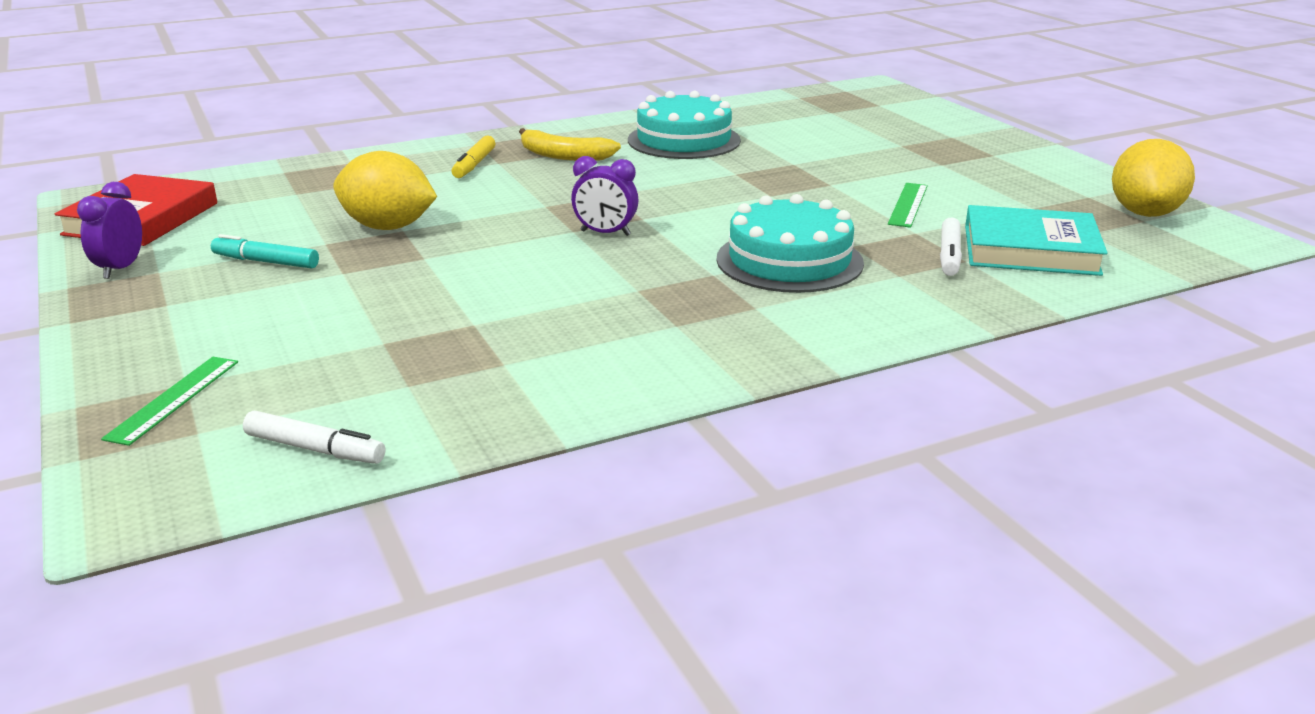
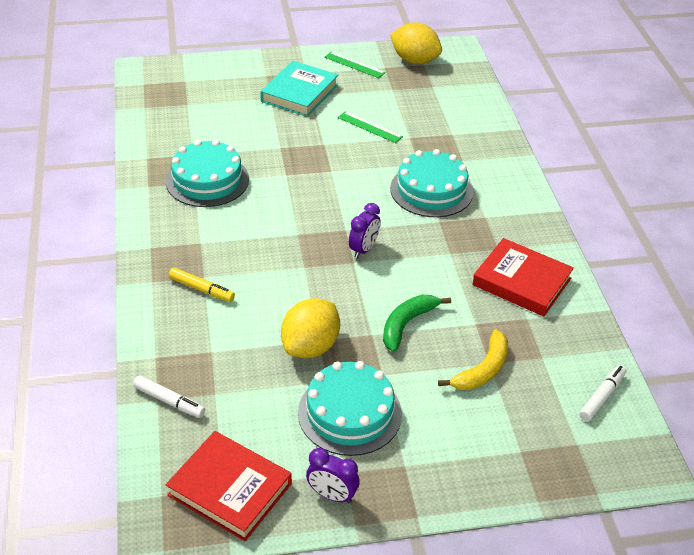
camera: 75 degrees left, 15 degrees up
green ruler [101,357,238,446] -> green ruler moved to [325,52,386,78]
turquoise marker [211,234,319,269] -> turquoise cake [298,361,402,456]
yellow banana [519,128,621,161] -> yellow banana moved to [438,329,508,390]
white marker [940,218,962,276] -> white marker moved to [133,375,205,418]
turquoise book [965,205,1108,276] -> turquoise book moved to [260,61,338,117]
none -> green banana [383,295,451,352]
none -> red book [472,238,574,317]

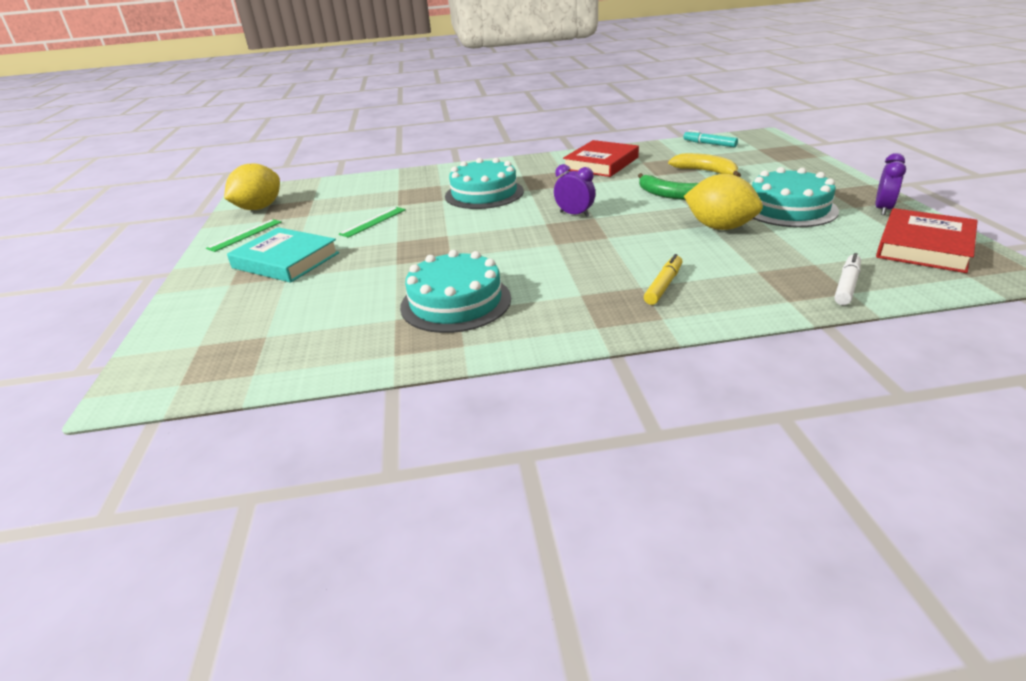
camera: 85 degrees left, 10 degrees down
white marker [579,365,627,421] -> turquoise marker [683,130,738,147]

